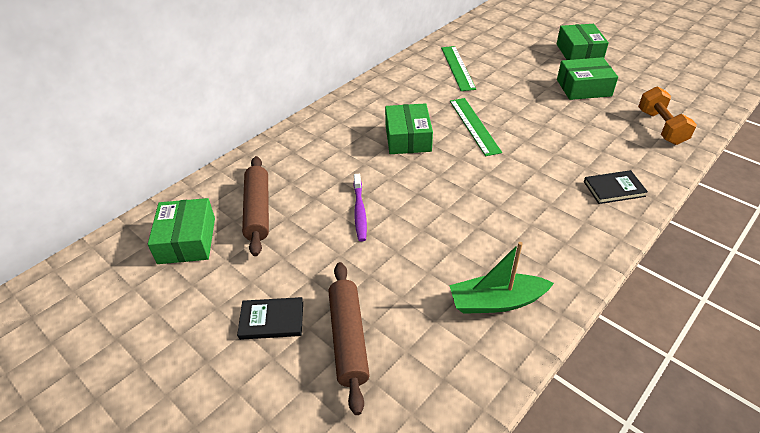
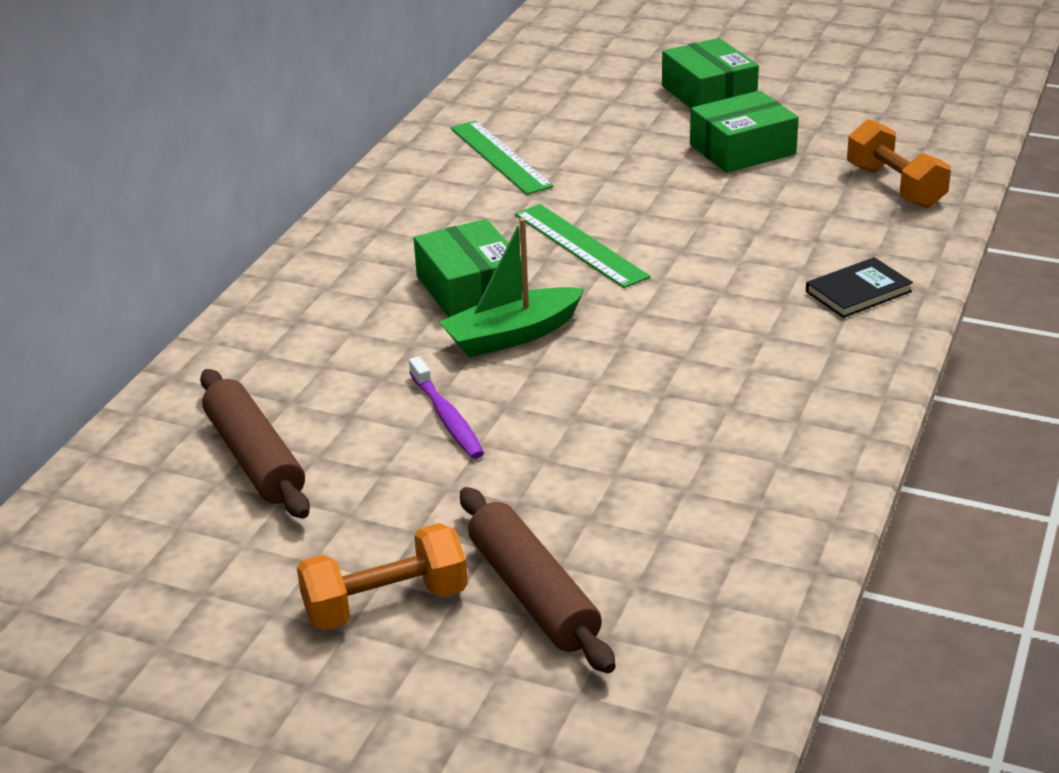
camera: 20 degrees left, 10 degrees down
green box [148,198,215,264] -> none
black book [237,297,303,340] -> orange dumbbell [297,523,468,630]
green boat [449,242,554,314] -> green boat moved to [439,218,584,357]

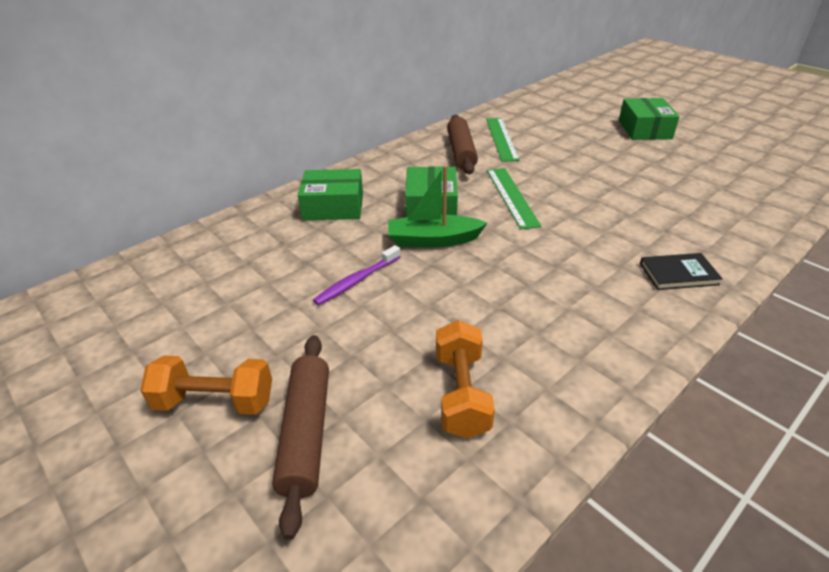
camera: 25 degrees right, 5 degrees up
brown rolling pin [200,369,310,519] -> brown rolling pin moved to [447,115,478,174]
purple toothbrush [409,356,484,459] -> purple toothbrush turned 45 degrees clockwise [313,245,401,305]
green box [690,90,799,173] -> green box moved to [298,169,363,220]
orange dumbbell [847,119,951,208] -> orange dumbbell moved to [436,320,495,439]

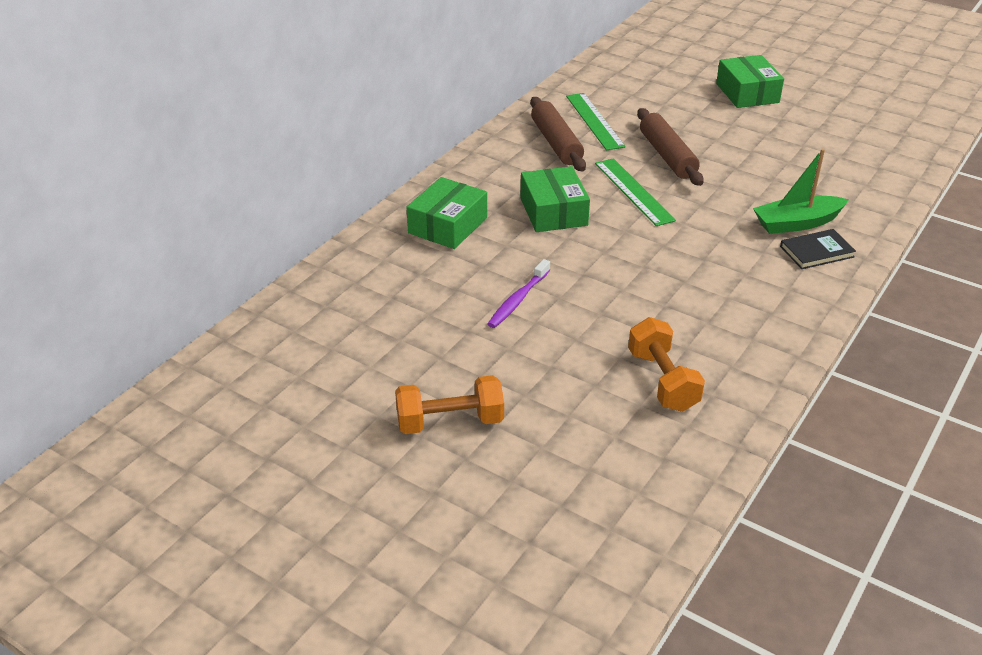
camera: 15 degrees left, 0 degrees up
brown rolling pin [272,335,329,540] -> brown rolling pin moved to [637,108,704,186]
green box [298,169,363,220] -> green box turned 45 degrees counterclockwise [406,177,487,249]
green boat [388,165,487,248] -> green boat moved to [753,149,849,234]

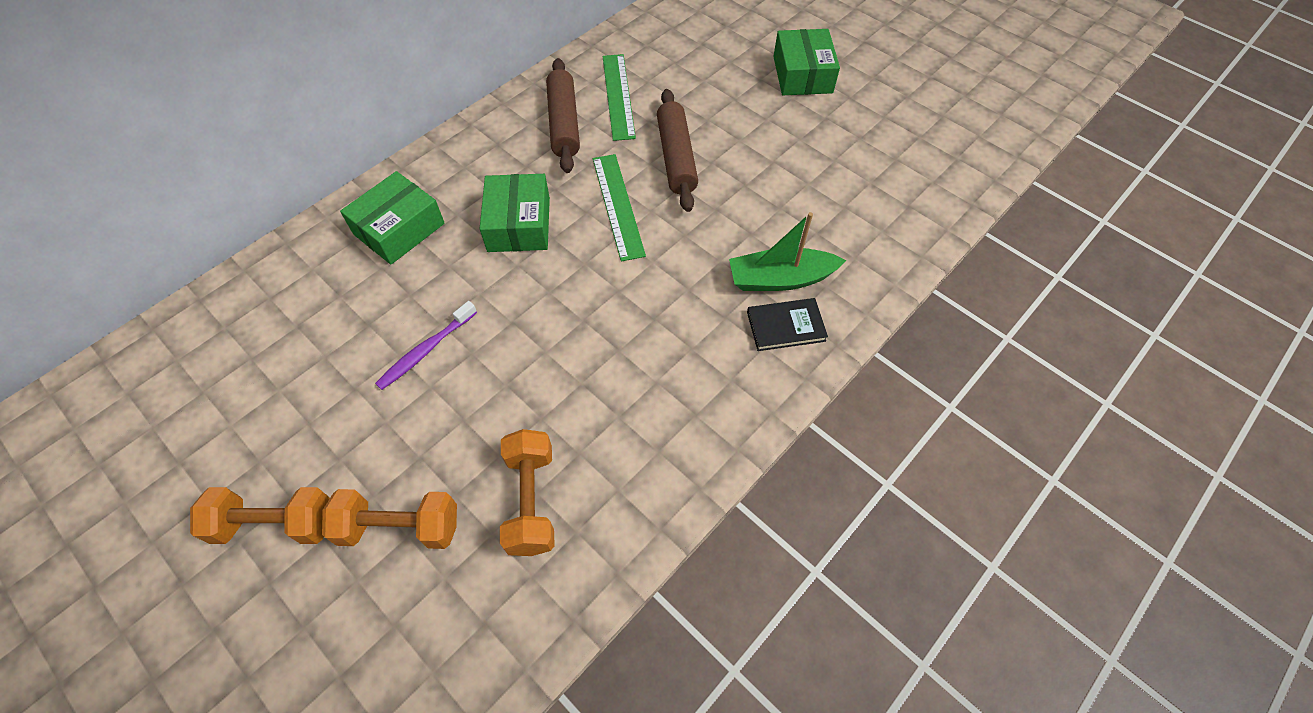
camera: 10 degrees right, 20 degrees up
none -> orange dumbbell [322,489,457,549]

